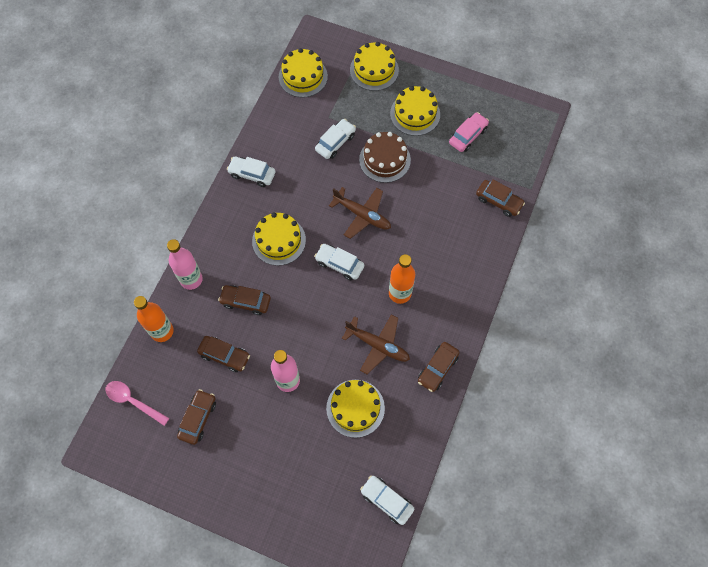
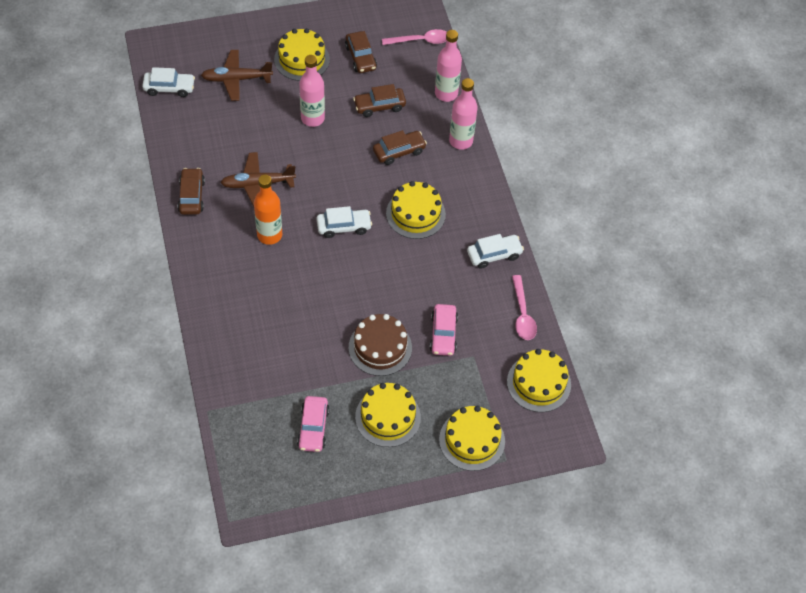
camera: 140 degrees right, 10 degrees down
orange bottle [134,296,174,342] -> pink bottle [435,30,462,102]
white car [315,119,356,159] -> pink car [430,304,458,356]
yellow cake [326,380,385,438] -> yellow cake moved to [274,28,330,81]
brown plane [329,187,391,239] -> brown plane moved to [201,50,273,101]
brown car [476,179,525,217] -> none
none -> pink spoon [512,275,537,340]

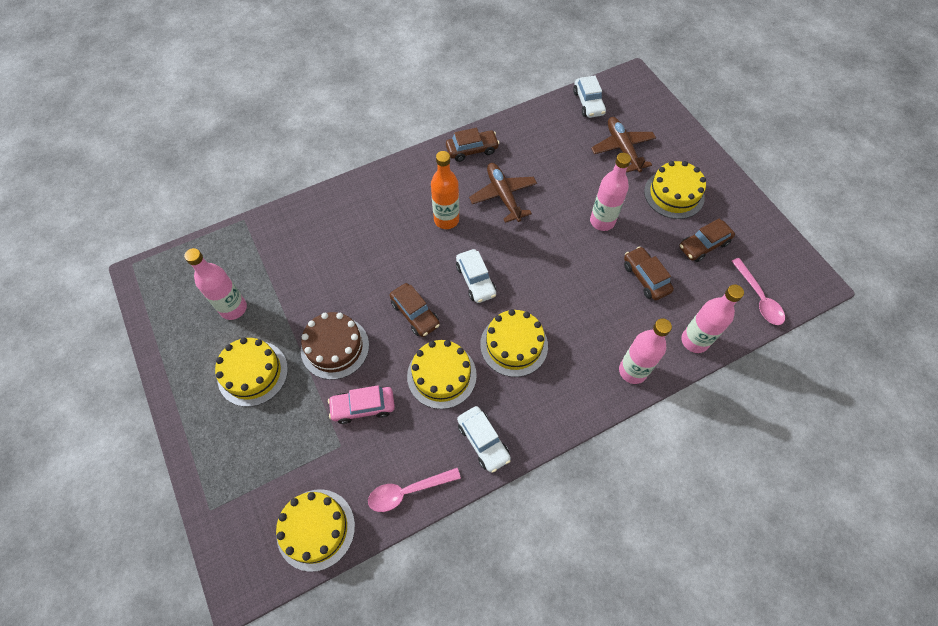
camera: 80 degrees right, 5 degrees up
pink car [297,396,330,452] -> pink bottle [184,248,247,320]
brown car [373,130,427,165] -> brown car moved to [390,283,440,337]
yellow cake [439,406,505,471] -> yellow cake moved to [407,340,477,409]

